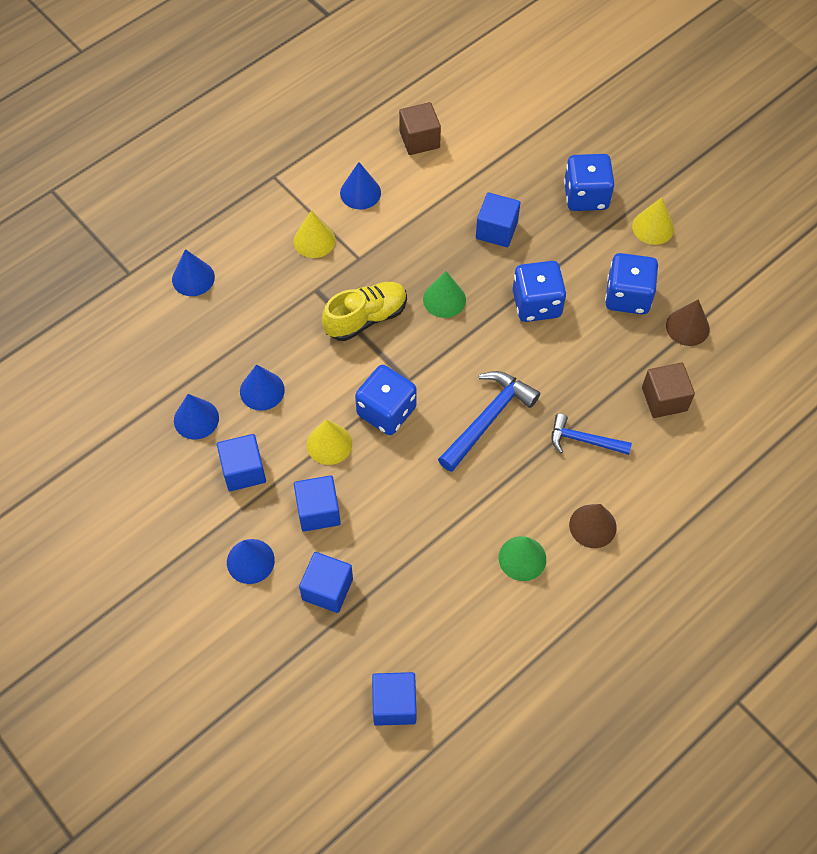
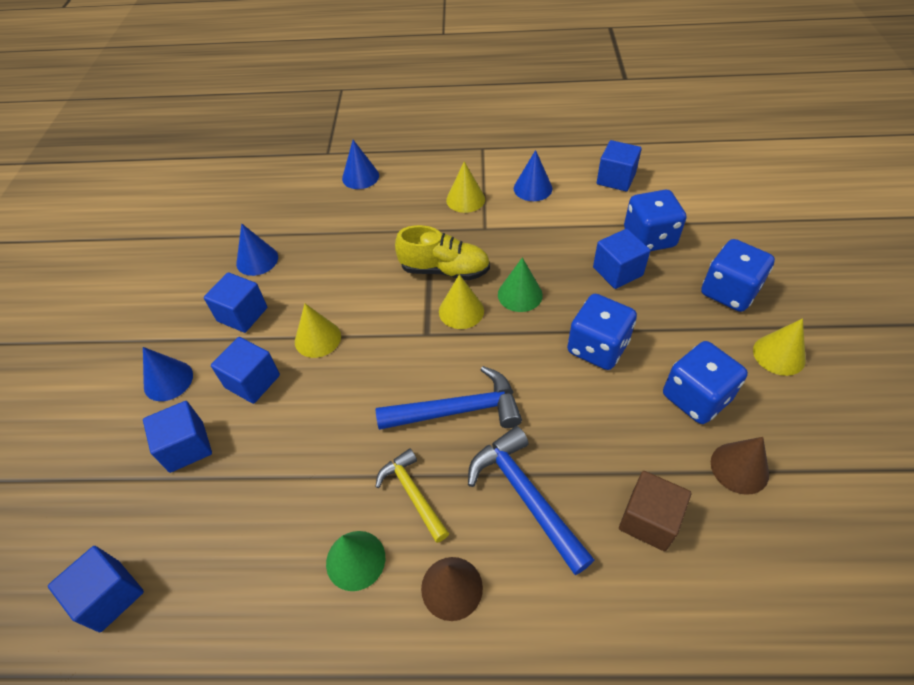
camera: 45 degrees right, 10 degrees down
blue cone [240,364,285,411] -> none
blue dice [355,365,417,435] -> blue dice moved to [624,190,686,251]
brown cube [399,102,441,155] -> blue cube [597,140,642,192]
blue hammer [552,413,632,455] -> blue hammer [468,426,594,575], size x1.54
none -> yellow hammer [375,449,449,543]
none -> yellow cone [439,274,484,329]

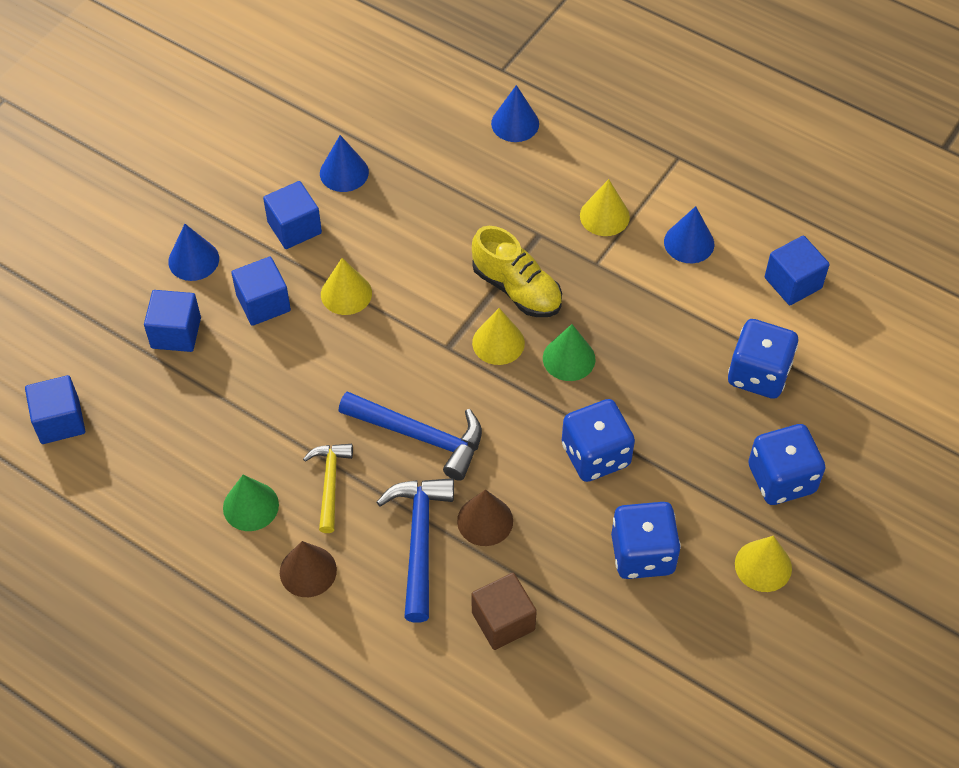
camera: 30 degrees right, 5 degrees up
blue cube [593,229,650,289] -> none
brown cone [711,437,769,495] -> brown cone moved to [457,489,513,546]

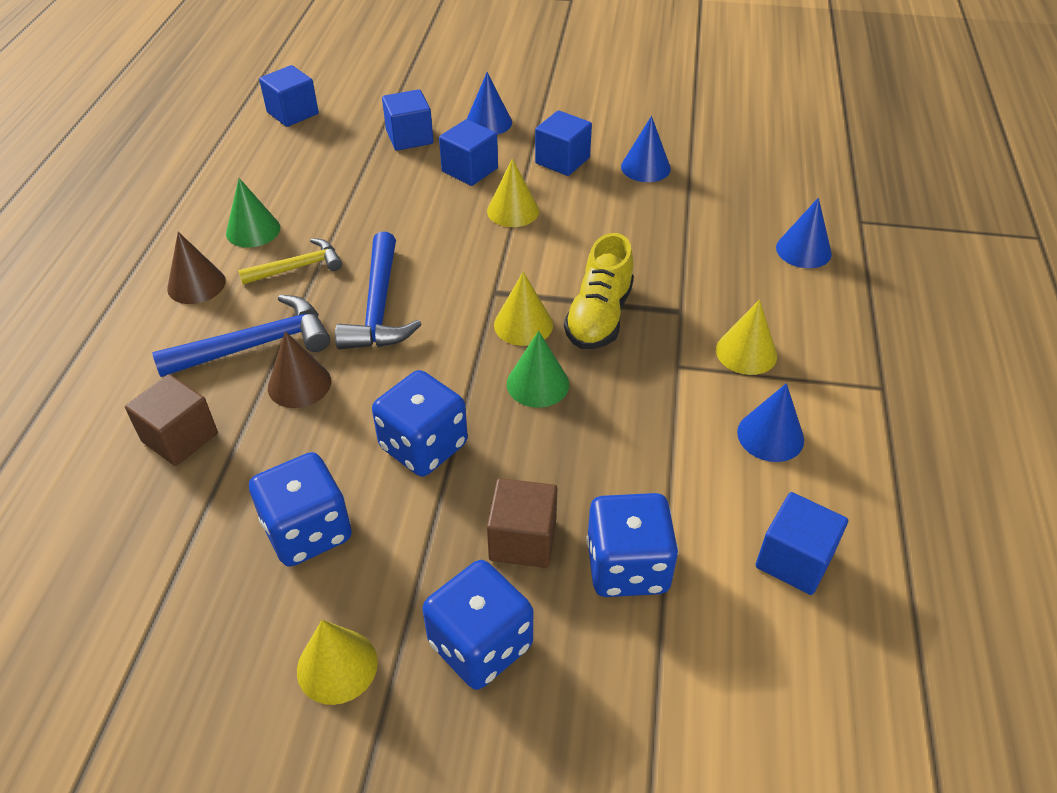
camera: 65 degrees right, 10 degrees down
none -> brown cube [487,478,557,568]

